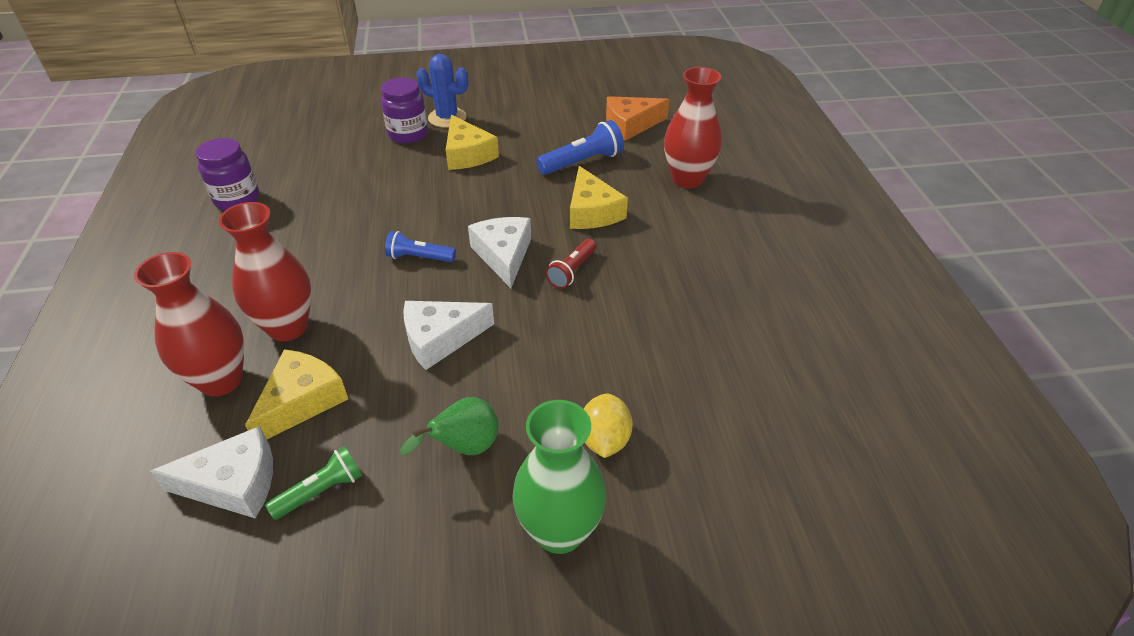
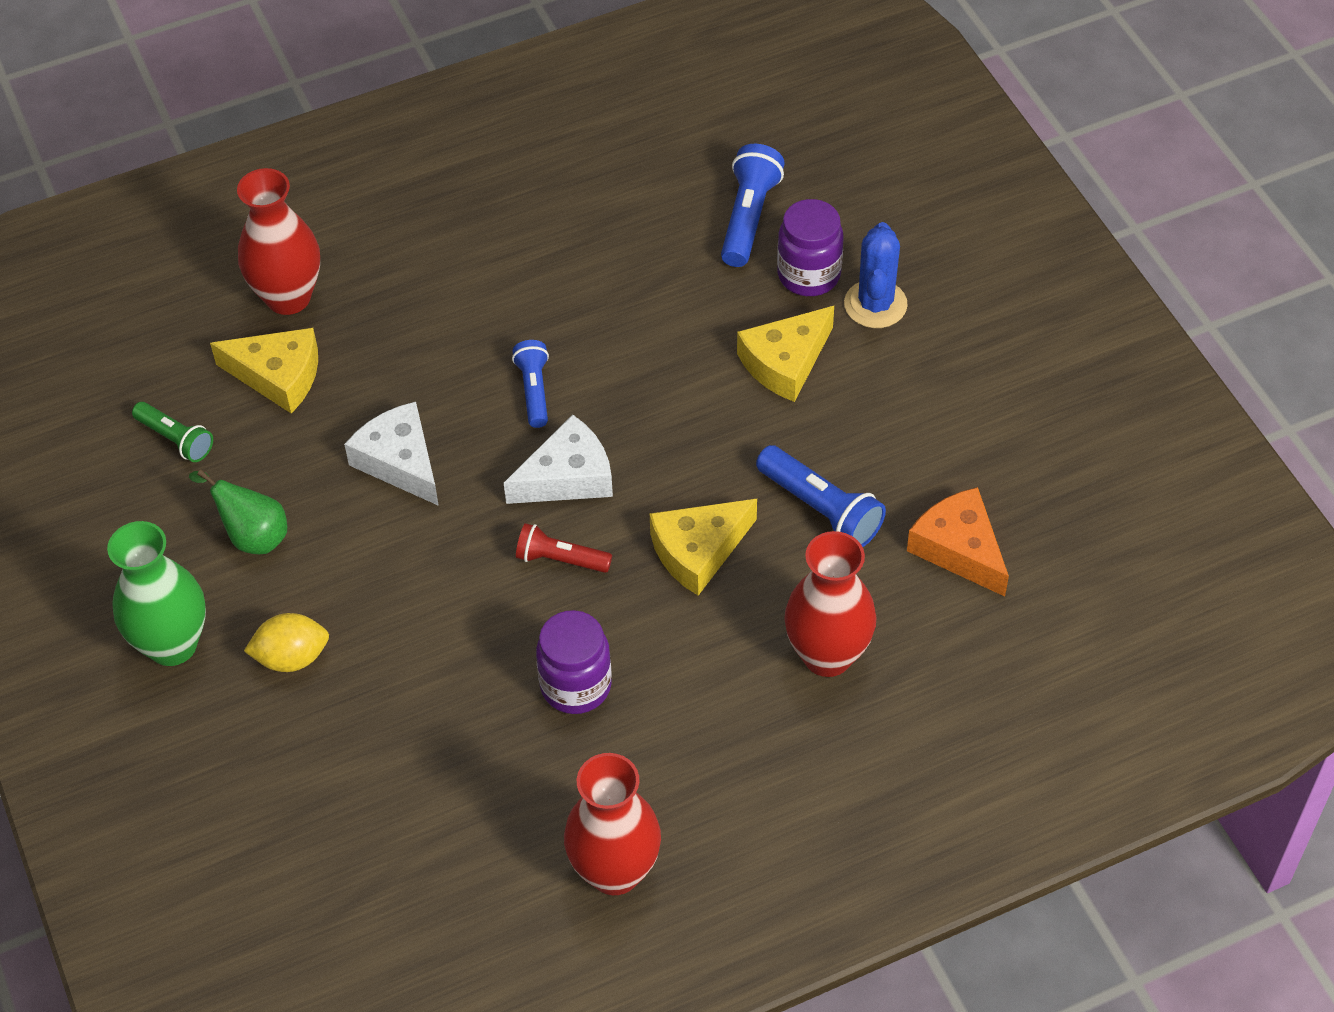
camera: 75 degrees right, 10 degrees up
white cheese [150,426,273,518] -> none
purple jar [196,138,259,210] -> purple jar moved to [536,610,612,714]
red vase [219,202,312,341] -> red vase moved to [564,753,661,895]
none -> blue flashlight [721,144,785,267]

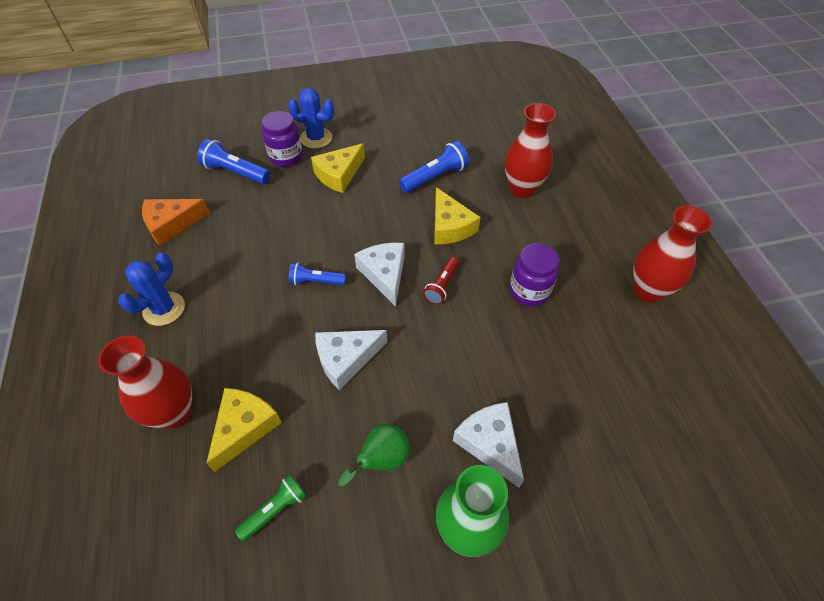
camera: 80 degrees left, 0 degrees up
yellow lemon [244,613,329,672] -> white cheese [453,402,524,488]
yellow cheese [737,306,834,402] -> yellow cheese turned 75 degrees clockwise [311,143,365,193]
orange cheese [907,487,1009,597] -> orange cheese moved to [142,199,210,246]
none -> blue cactus [118,253,185,326]

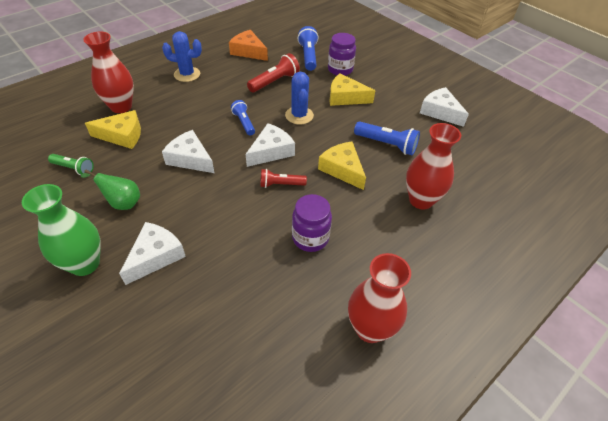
camera: 60 degrees right, 5 degrees down
blue cactus [288,88,334,148] -> blue cactus moved to [285,72,314,124]
yellow cheese [434,187,480,244] -> yellow cheese turned 105 degrees clockwise [318,142,366,190]
none -> red flashlight [247,53,300,92]
none -> white cheese [420,87,469,127]

